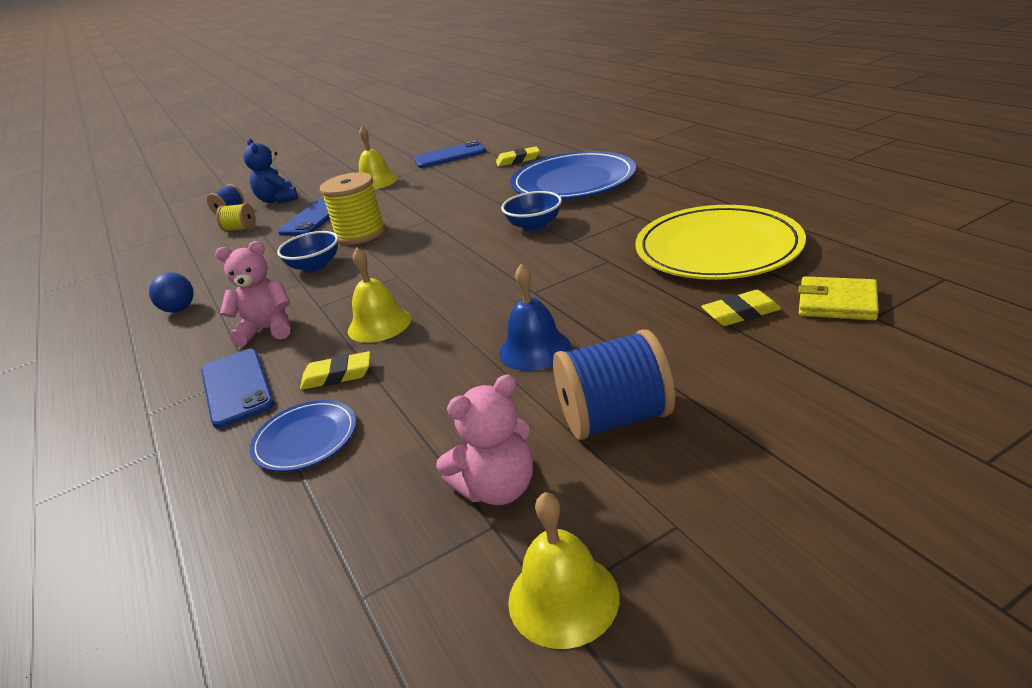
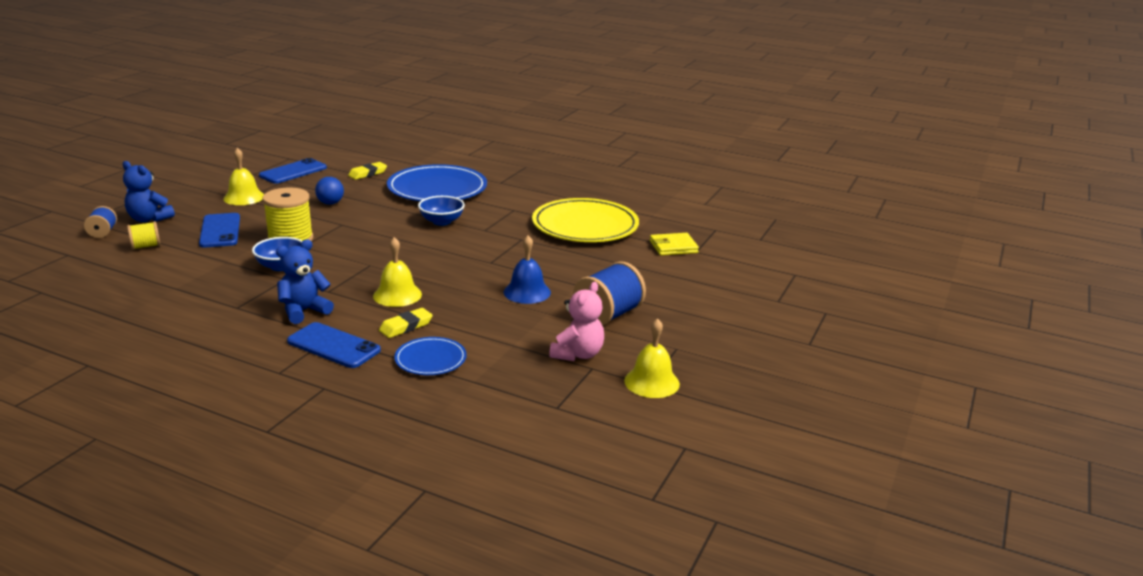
camera: 40 degrees left, 5 degrees down
blue ball [149,272,194,313] -> blue ball moved to [315,177,344,205]
pink teddy bear [215,241,291,346] -> blue teddy bear [276,240,334,324]
yellow eraser [701,290,781,326] -> none

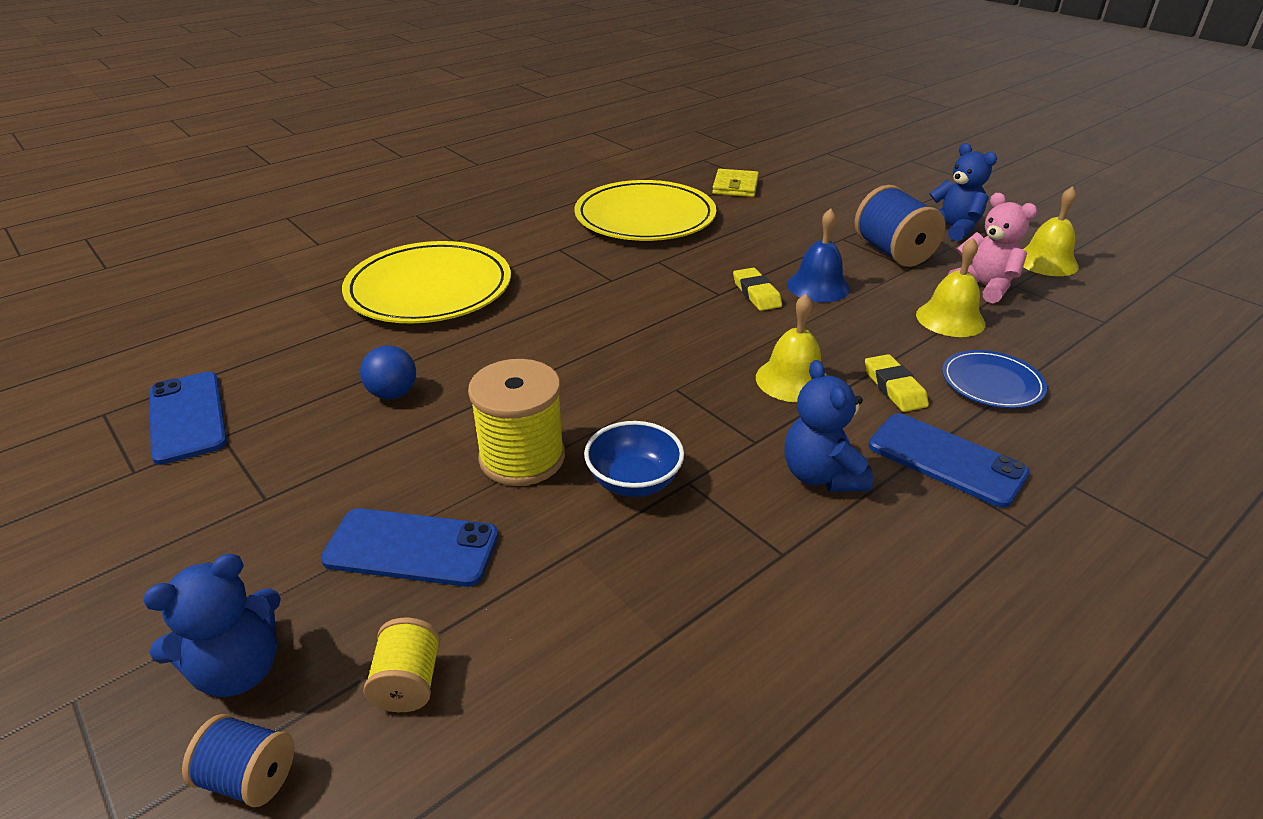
camera: 65 degrees left, 10 degrees up
yellow bell [223,148,264,205] -> yellow bell moved to [916,238,986,337]
blue phone [287,322,381,368] -> blue phone turned 75 degrees clockwise [868,413,1030,508]
yellow eraser [348,162,387,180] -> yellow eraser moved to [733,268,782,311]
blue plate [387,164,487,201] -> yellow plate [342,241,511,323]
blue bowl [418,196,465,226] -> none
none -> blue teddy bear [930,143,997,241]

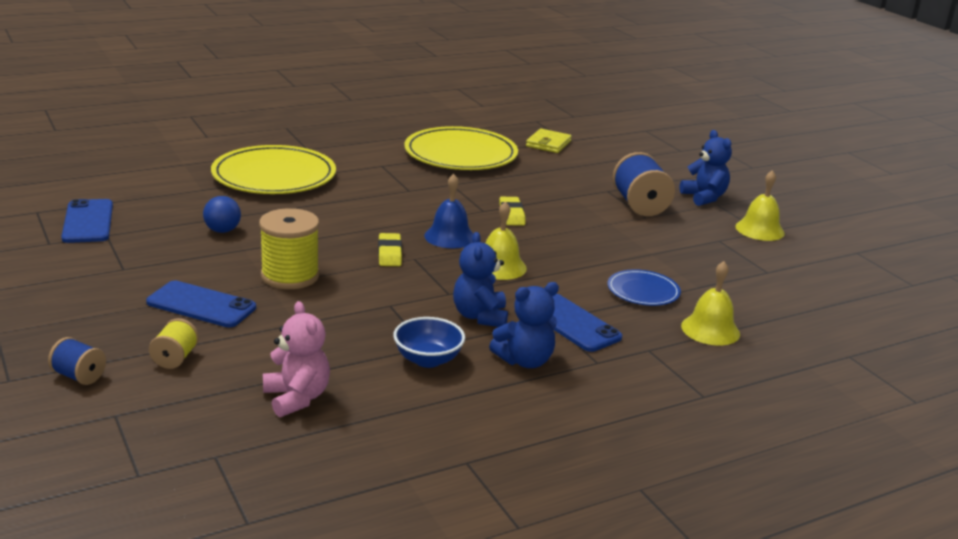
camera: 10 degrees right, 10 degrees down
blue teddy bear [143,554,281,697] -> blue teddy bear moved to [489,282,559,368]
blue bowl [584,421,684,497] -> blue bowl moved to [393,317,465,368]
blue bell [787,208,850,302] -> blue bell moved to [424,174,473,248]
yellow eraser [865,354,929,412] -> yellow eraser moved to [378,233,402,266]
yellow bell [916,238,986,337] -> yellow bell moved to [681,261,740,345]
pink teddy bear [948,193,1037,303] -> pink teddy bear moved to [263,301,330,417]

